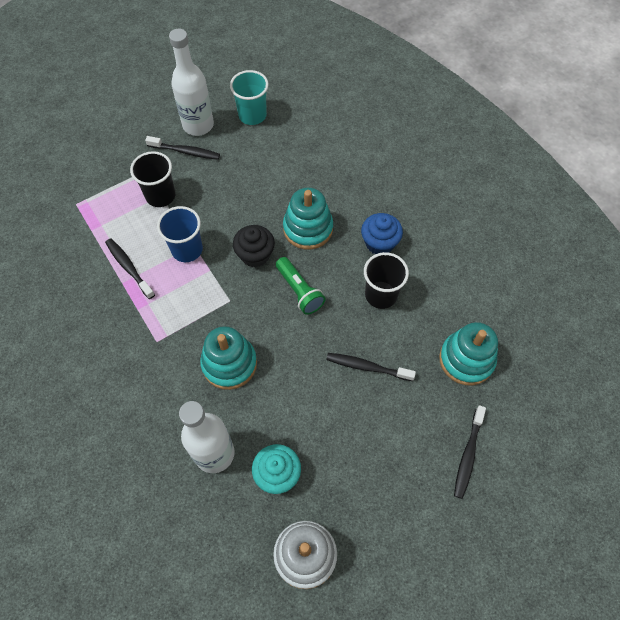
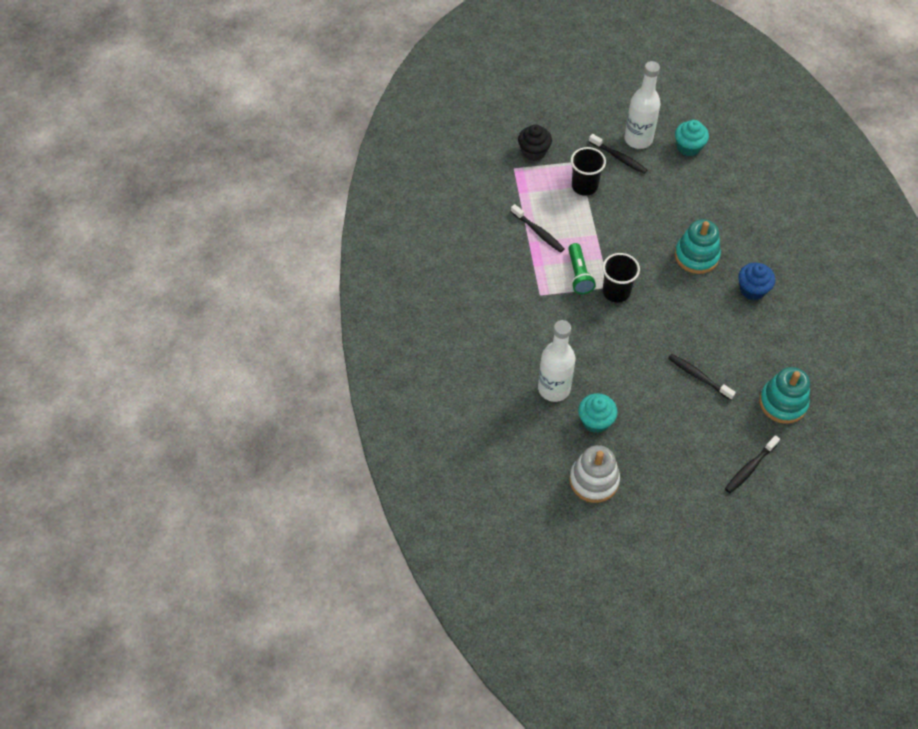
camera: 25 degrees right, 5 degrees down
black toothbrush [105,238,155,299] -> black toothbrush turned 150 degrees clockwise [511,204,565,253]
blue cup [157,206,203,262] -> none
turquoise stacking toy [200,326,257,390] -> none
turquoise cup [230,70,269,125] -> turquoise cupcake [675,120,709,156]
black cupcake [233,225,275,267] -> black cupcake moved to [518,124,552,161]
green flashlight [276,257,326,315] -> green flashlight moved to [568,243,596,294]
black cup [364,252,409,309] -> black cup moved to [602,253,640,303]

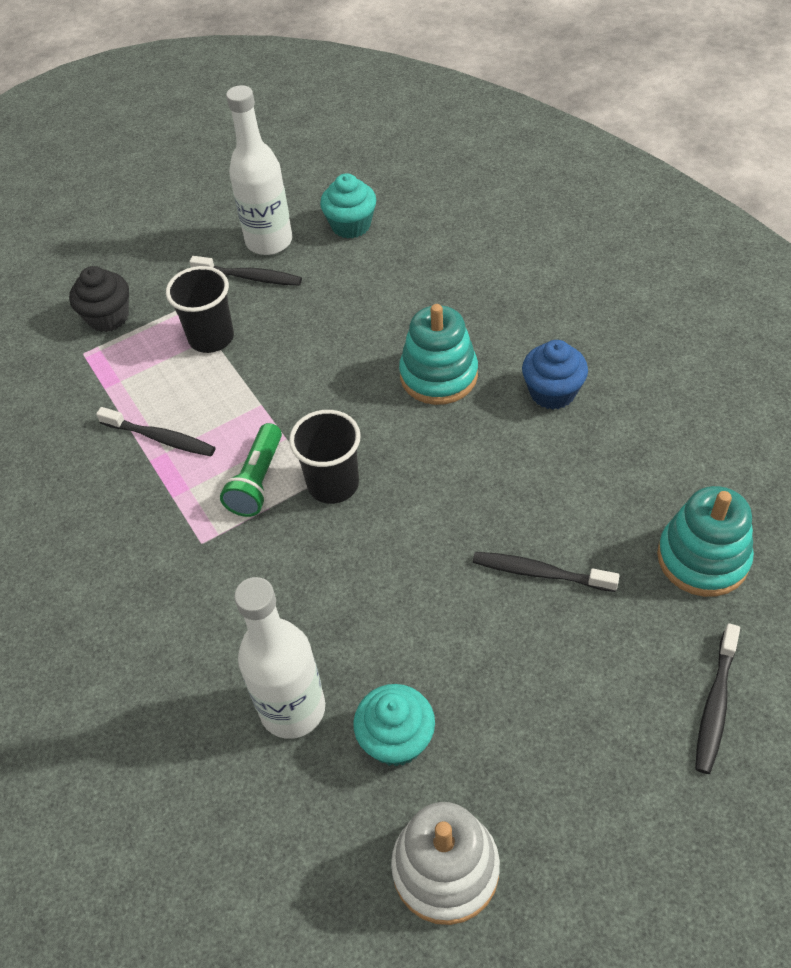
camera: 20 degrees left, 5 degrees down
green flashlight [568,243,596,294] -> green flashlight turned 45 degrees clockwise [220,423,282,517]

